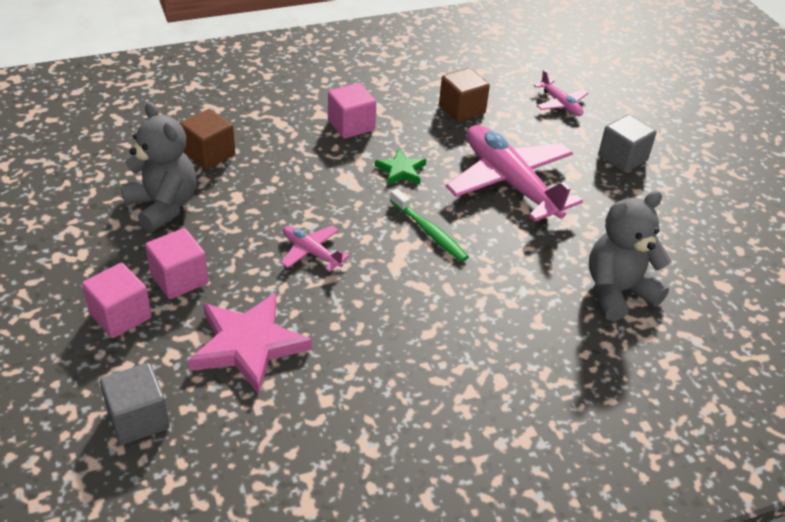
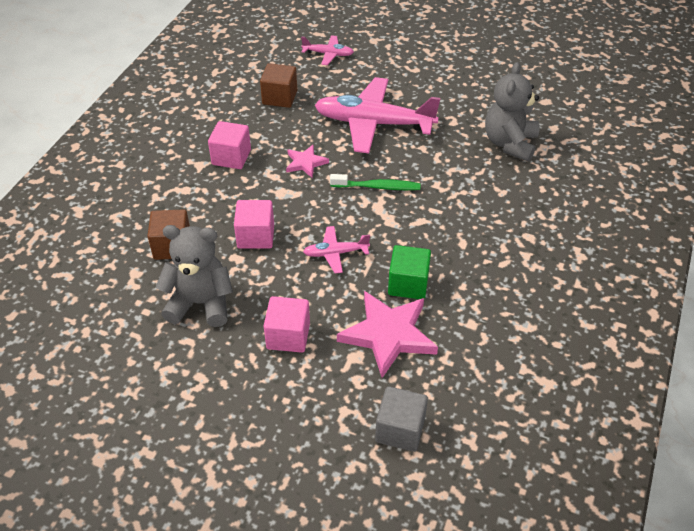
camera: 45 degrees left, 5 degrees up
pink cube [82,263,152,338] -> pink cube moved to [234,200,274,249]
green star [375,149,426,185] -> pink star [286,145,329,178]
grey cube [598,114,656,173] -> none
none -> green cube [388,245,431,299]

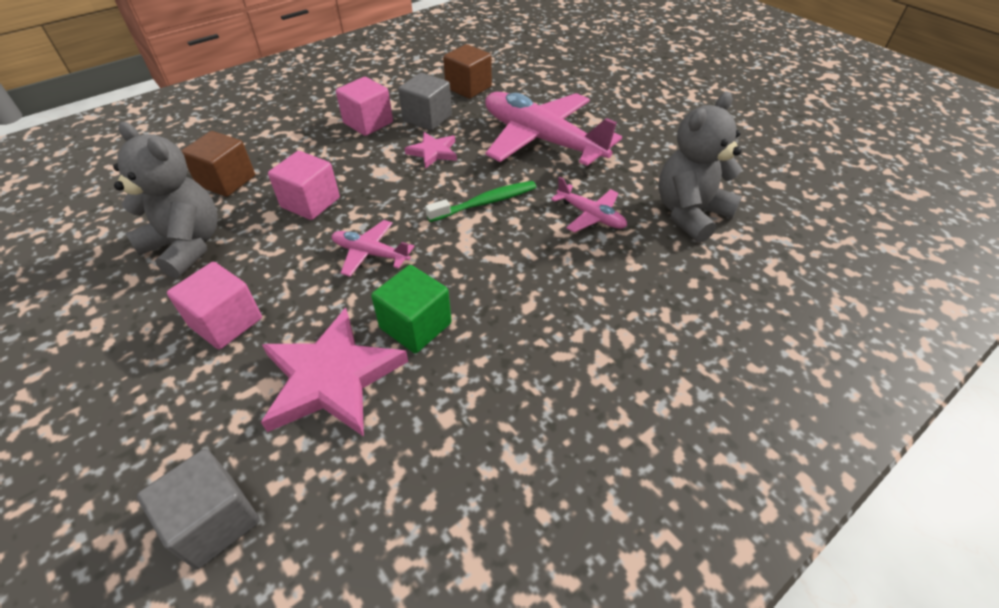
camera: 30 degrees right, 0 degrees up
pink plane [301,35,354,65] -> pink plane moved to [551,177,627,233]
green toothbrush [330,174,421,190] -> green toothbrush turned 60 degrees counterclockwise [425,181,536,222]
none -> grey cube [398,73,452,131]

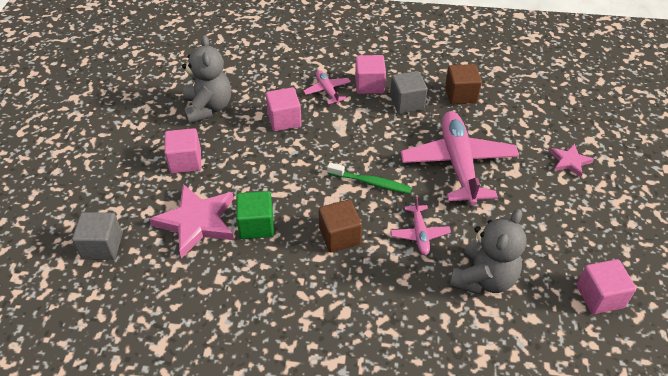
camera: 45 degrees right, 0 degrees up
brown cube [181,131,255,197] -> brown cube moved to [319,199,362,252]
pink plane [332,220,414,277] -> pink plane moved to [303,70,351,104]
pink star [405,132,457,169] -> pink star moved to [550,143,594,177]
grey teddy bear [658,92,742,243] -> grey teddy bear turned 120 degrees clockwise [450,209,527,294]
none -> pink cube [576,259,637,314]

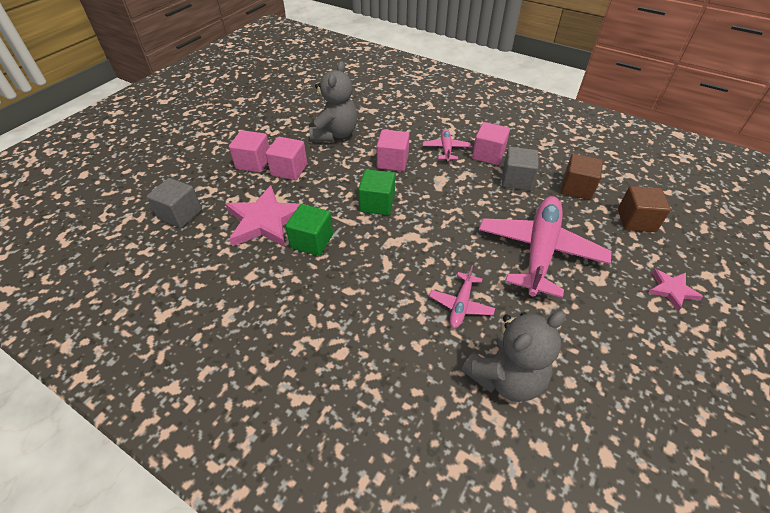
camera: 25 degrees right, 0 degrees up
brown cube [319,199,362,252] -> brown cube moved to [618,186,671,232]
green toothbrush [327,163,412,194] -> none
pink cube [576,259,637,314] -> pink cube moved to [229,130,269,173]
none -> green cube [358,169,395,215]

